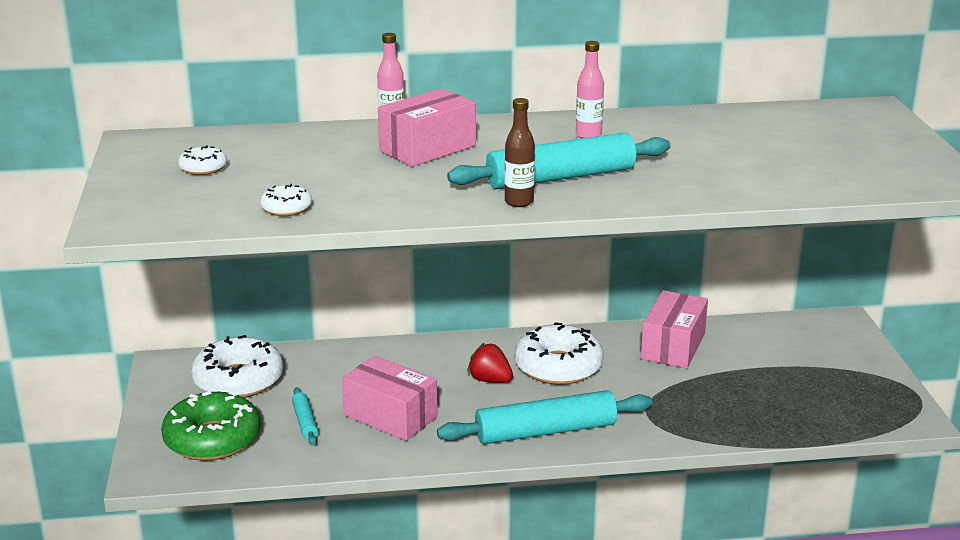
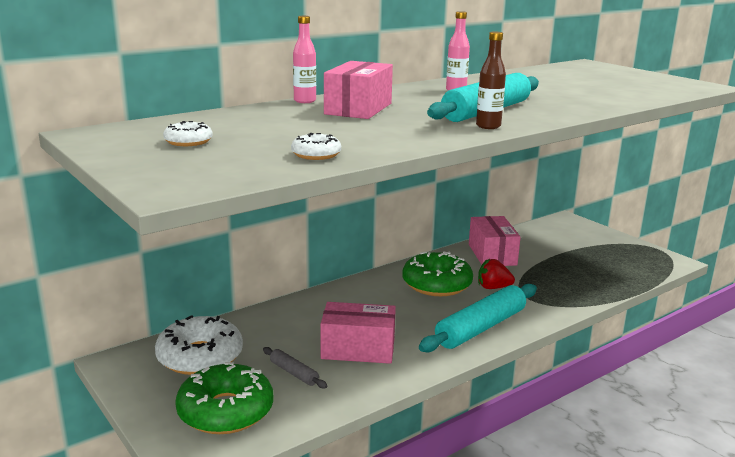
camera: 30 degrees left, 5 degrees down
turquoise rolling pin [292,387,318,445] -> grey rolling pin [263,347,327,389]
red strawberry [467,343,513,383] -> red strawberry moved to [478,259,515,289]
white donut [514,322,604,385] -> green donut [402,251,473,296]

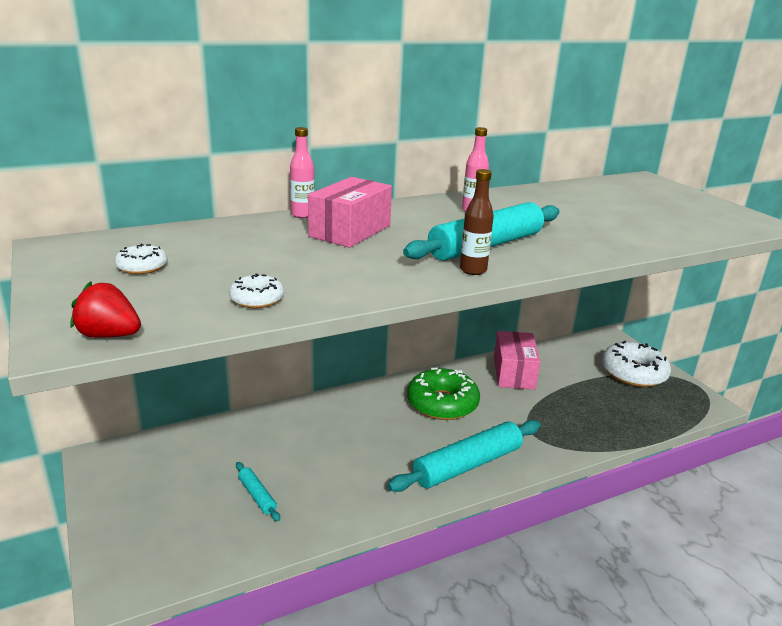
camera: 10 degrees right, 5 degrees up
white donut [155,315,243,375] -> white donut moved to [602,341,671,387]
green donut [175,362,274,434] -> none
grey rolling pin [263,347,327,389] -> turquoise rolling pin [236,462,280,521]
pink box [320,302,396,364] -> none
red strawberry [478,259,515,289] -> red strawberry moved to [71,281,141,338]

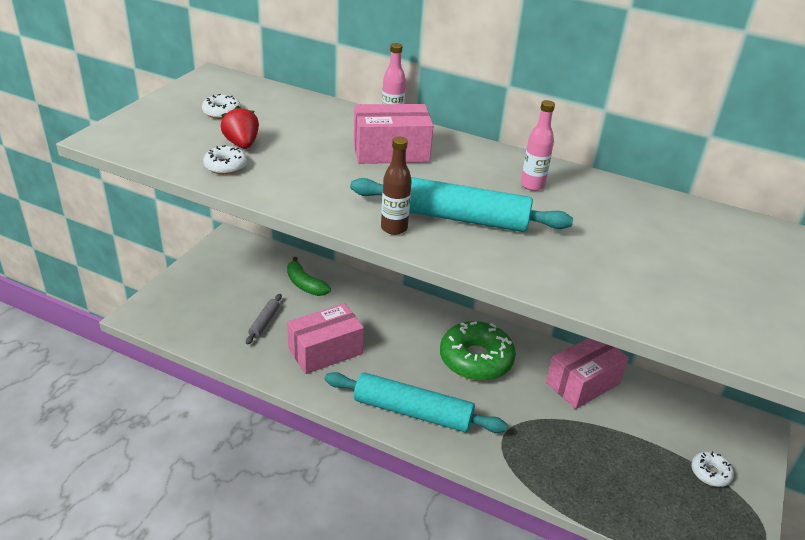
camera: 50 degrees right, 10 degrees up
red strawberry [71,281,141,338] -> red strawberry moved to [220,106,259,149]
turquoise rolling pin [236,462,280,521] -> grey rolling pin [246,294,282,345]
white donut [602,341,671,387] -> white donut [691,451,734,487], size x0.47
none -> green banana [287,257,331,296]
none -> pink box [287,303,364,374]

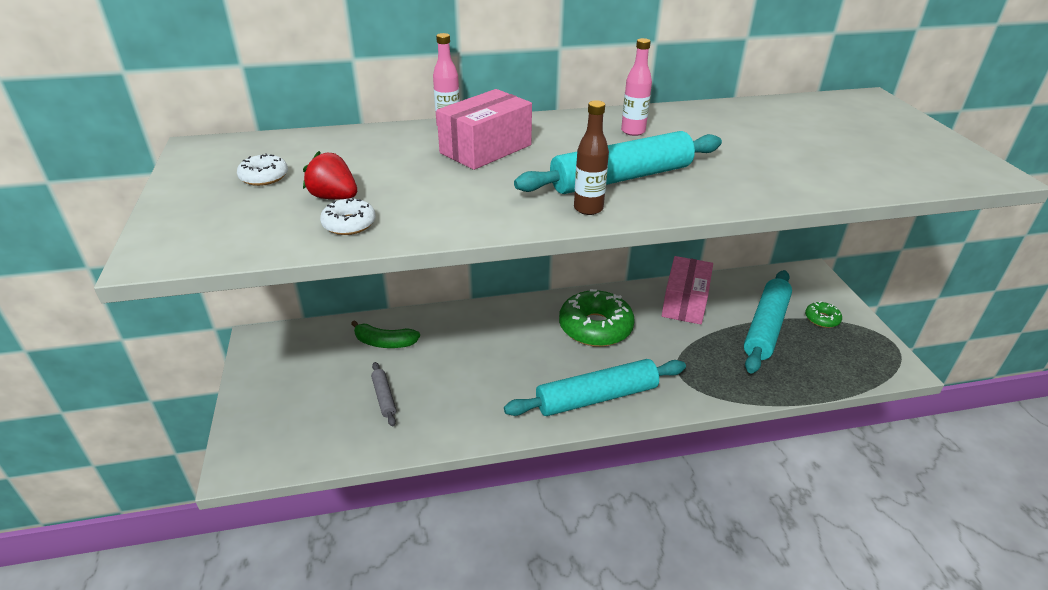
camera: 35 degrees left, 0 degrees up
pink box [287,303,364,374] -> none
white donut [691,451,734,487] -> green donut [805,302,842,328]
none -> turquoise rolling pin [744,270,792,374]

